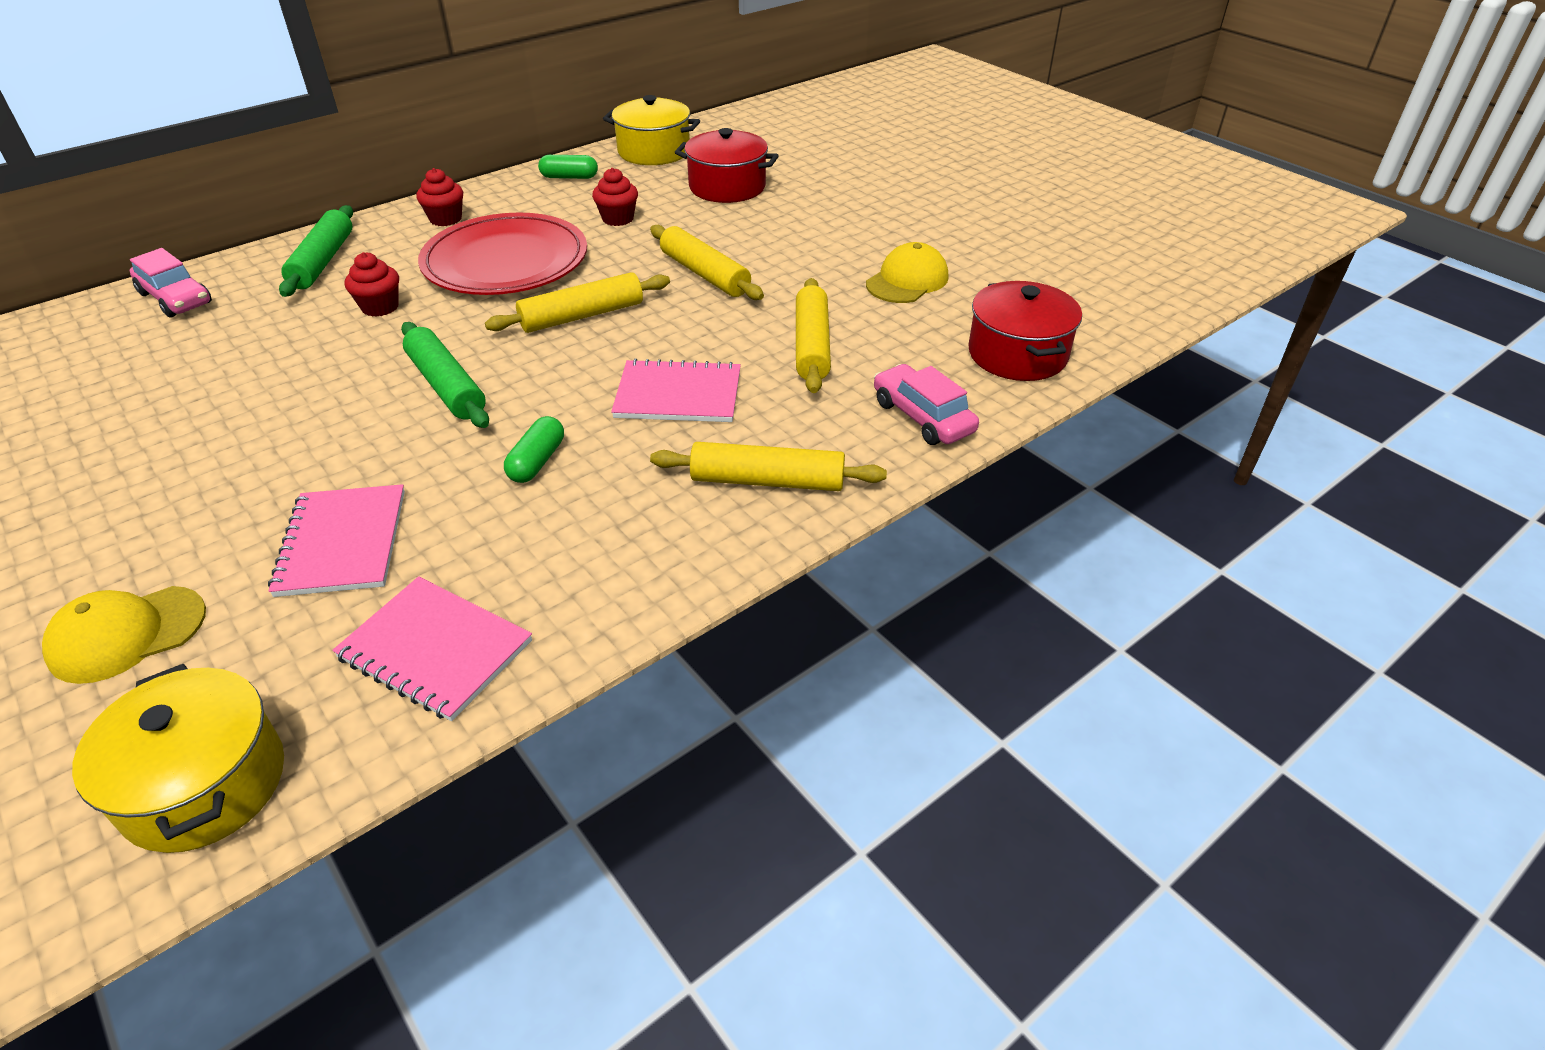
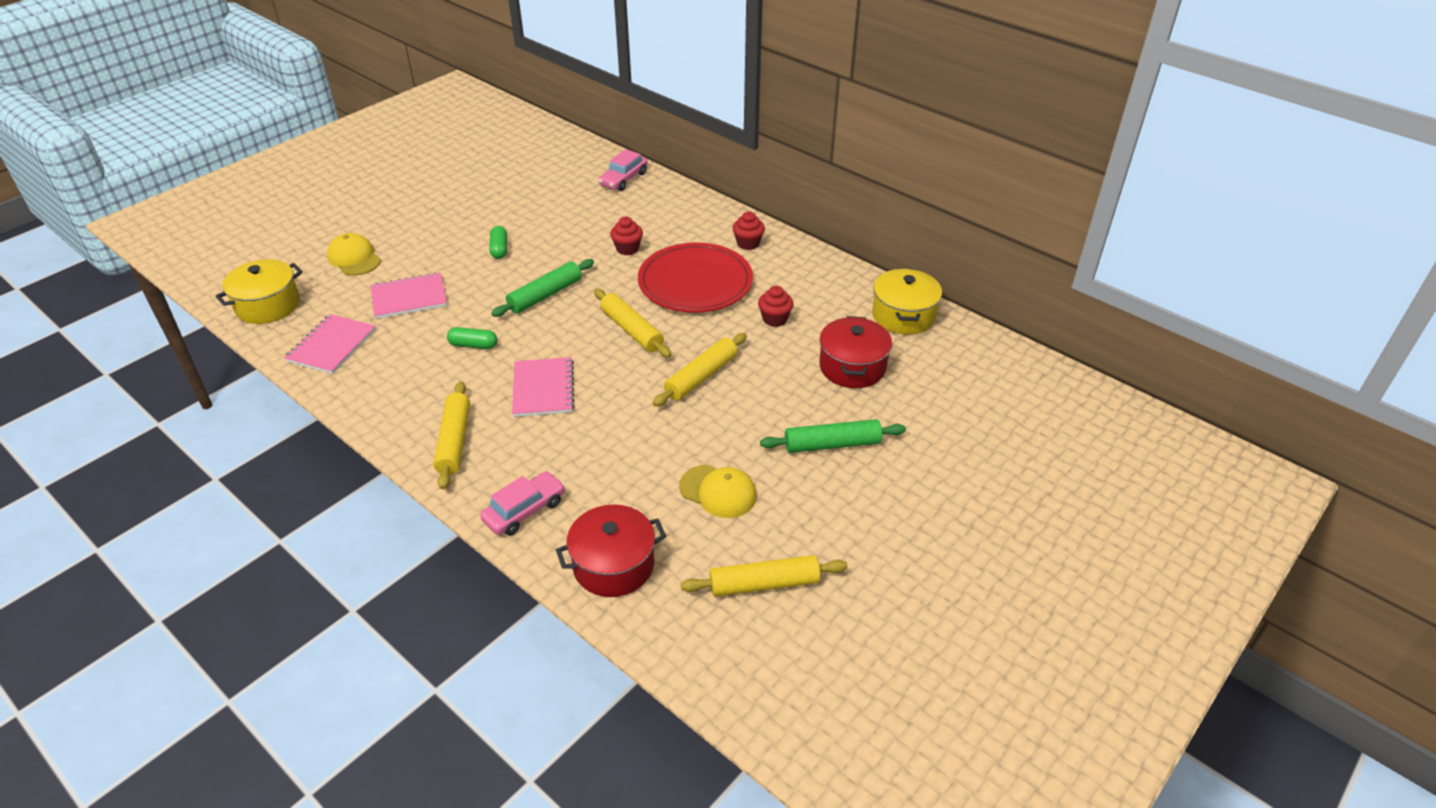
camera: 80 degrees right, 0 degrees up
green rolling pin [279,205,353,297] -> green rolling pin moved to [760,419,906,453]
green capsule [538,155,598,179] -> green capsule moved to [489,226,507,259]
yellow rolling pin [796,278,831,393] -> yellow rolling pin moved to [681,555,848,597]

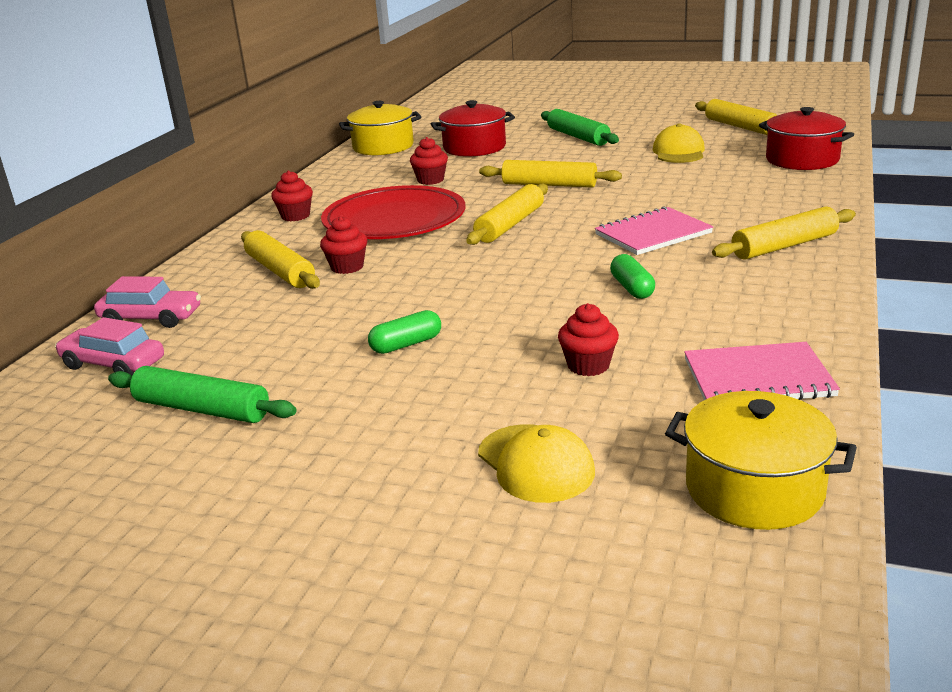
camera: 110 degrees left, 15 degrees down
yellow cap [327,233,381,276] -> yellow cap turned 60 degrees counterclockwise [478,424,595,503]
pink notebook [371,272,447,319] -> red cupcake [558,303,619,376]
pink car [480,471,565,536] -> pink car moved to [55,317,164,375]
green rolling pin [491,259,594,317] -> green rolling pin moved to [108,366,296,423]
none -> yellow rolling pin [241,230,320,289]

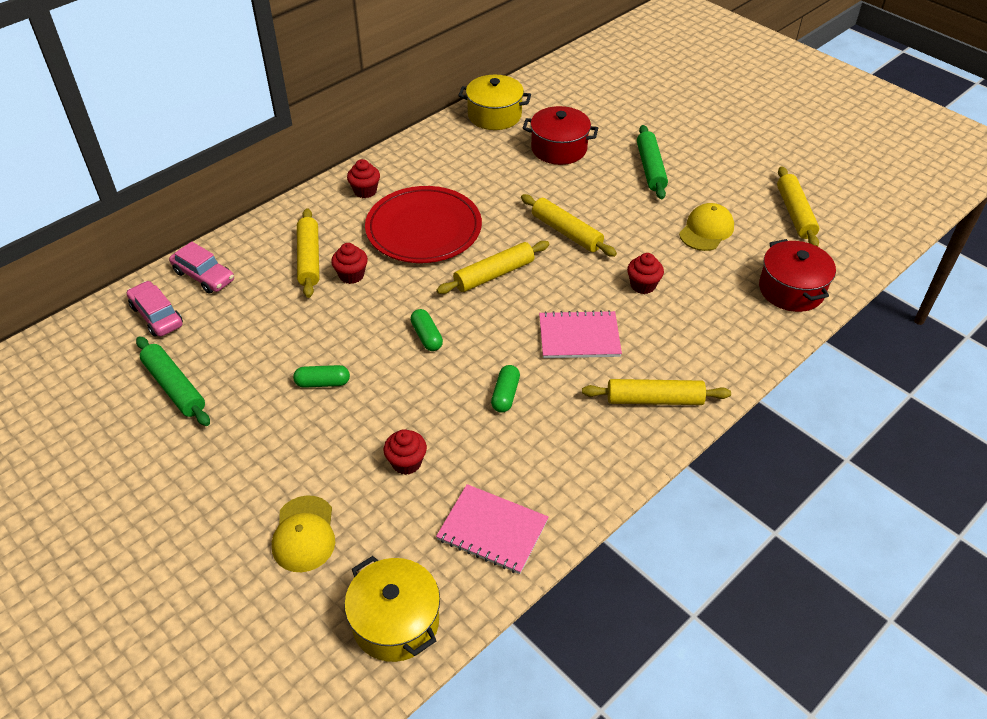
camera: 25 degrees right, 20 degrees up
red cupcake [410,137,448,185] -> red cupcake moved to [627,253,664,294]
none -> green capsule [410,309,443,351]

